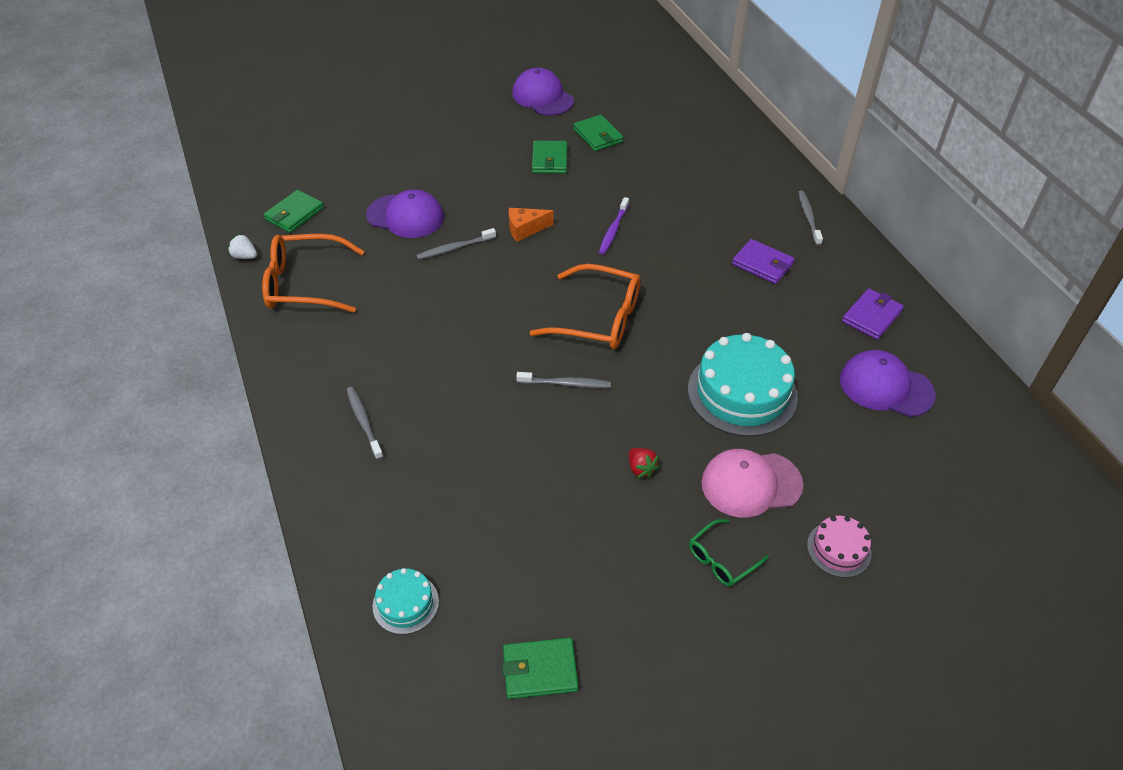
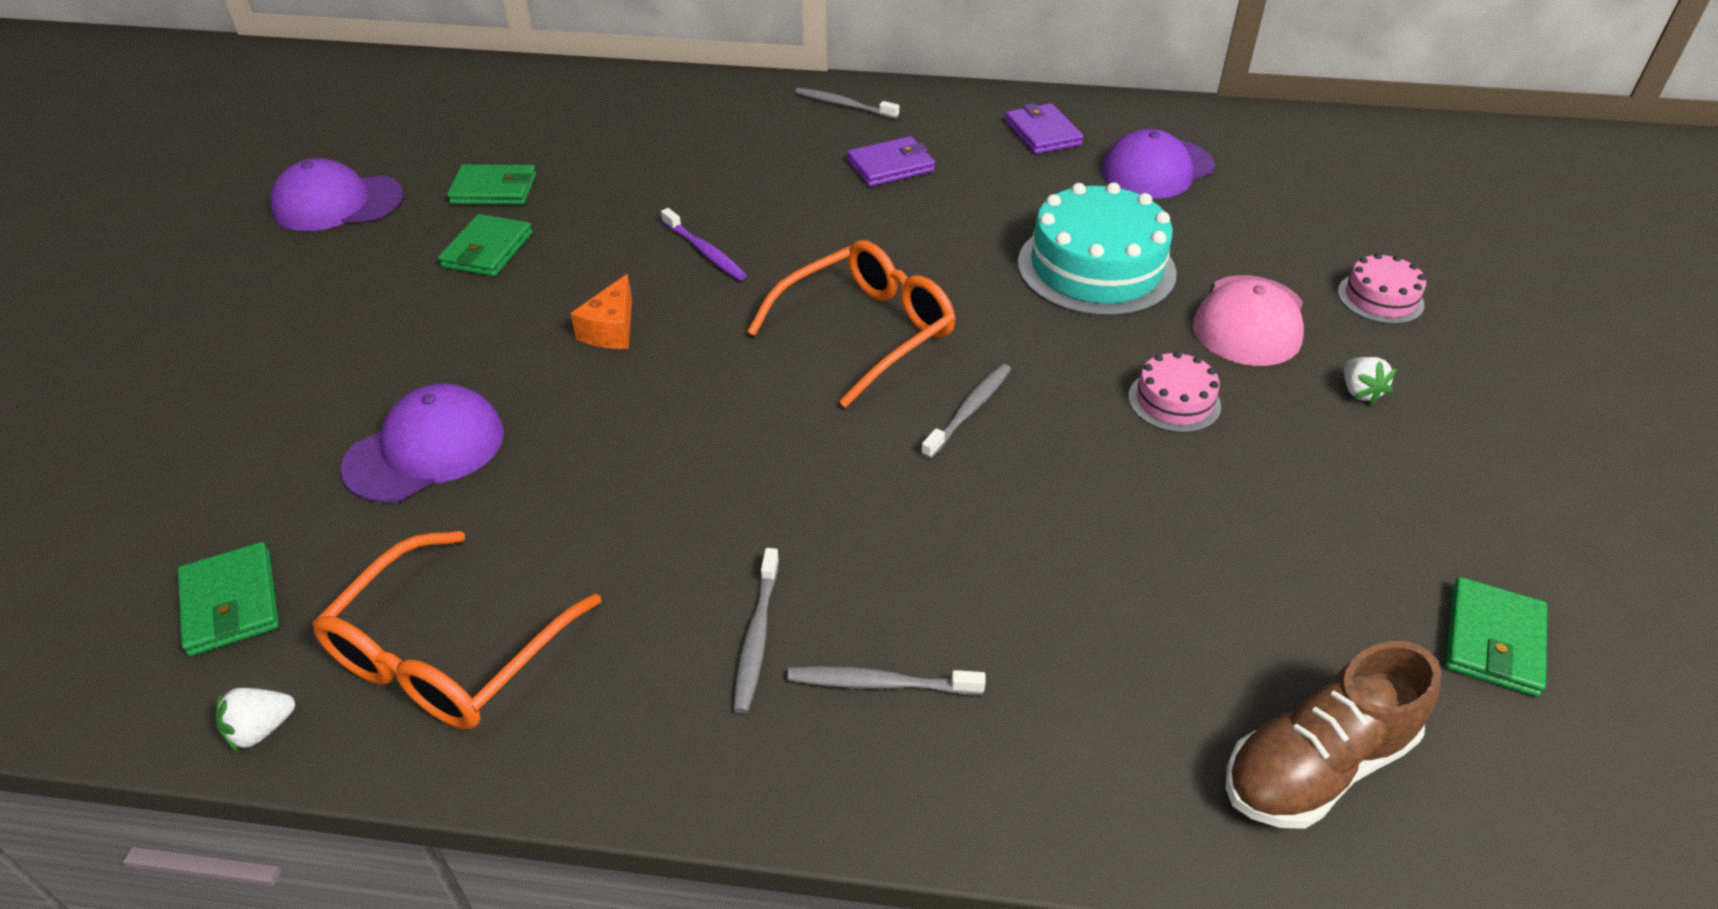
camera: 60 degrees left, 5 degrees down
turquoise cake [373,568,439,634] -> brown shoe [1225,641,1441,829]
grey toothbrush [416,228,496,260] -> grey toothbrush moved to [733,548,779,713]
green wallet [532,141,567,174] -> green wallet turned 75 degrees clockwise [438,214,533,277]
red strawberry [629,448,660,478] -> pink cake [1128,351,1221,433]
green glasses [689,519,769,587] -> white strawberry [1344,357,1397,405]

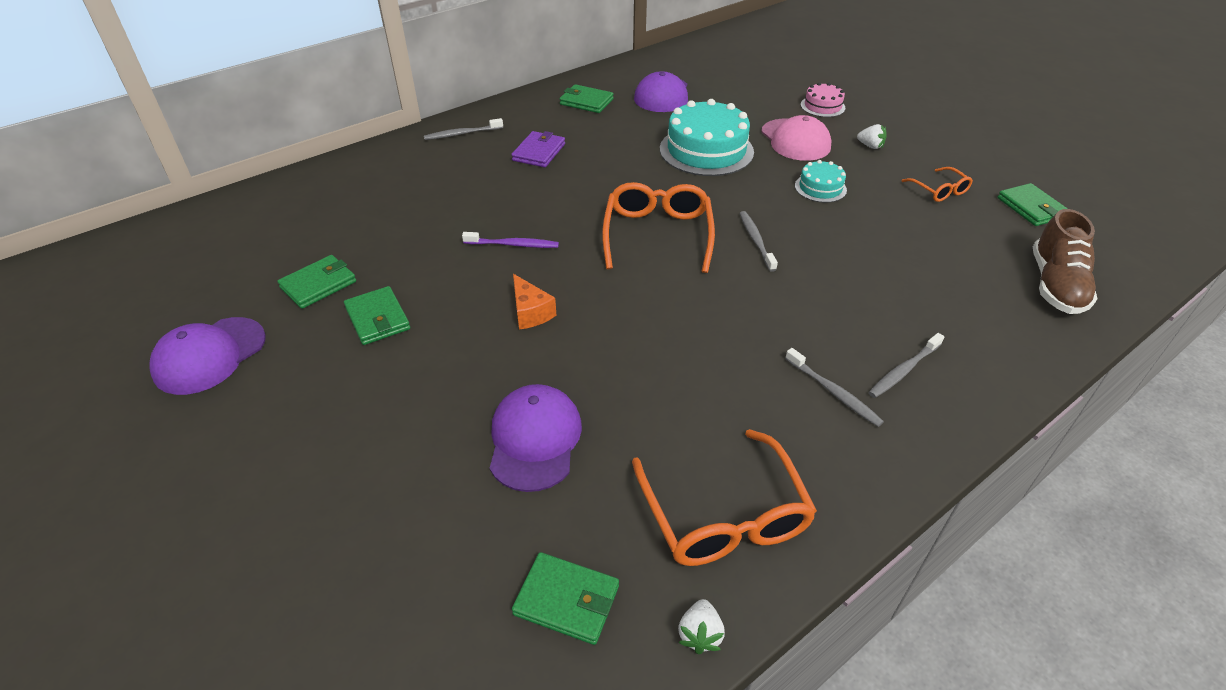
camera: 45 degrees left, 0 degrees up
purple wallet [1005,103,1084,154] -> green wallet [560,84,614,113]
pink cake [1128,351,1221,433] -> turquoise cake [795,160,847,203]
none -> orange glasses [901,167,973,202]

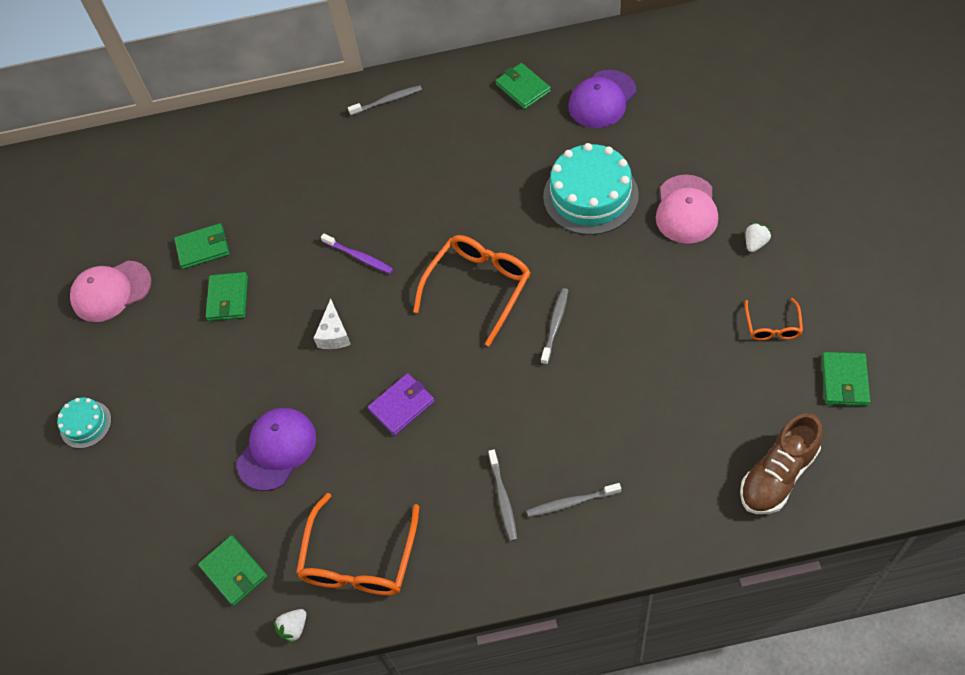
camera: 35 degrees right, 15 degrees up
purple cap [149,317,266,395] -> pink cap [70,261,152,322]
grey toothbrush [424,118,503,140] -> grey toothbrush turned 150 degrees clockwise [348,85,422,116]
purple wallet [511,131,565,168] -> purple wallet moved to [368,373,435,436]
orange cheese [513,274,557,330] -> white cheese [313,299,351,349]
turquoise cake [795,160,847,203] -> turquoise cake moved to [57,398,111,448]
pink cake [801,82,845,117] -> none
white strawberry [857,124,886,149] -> white strawberry turned 120 degrees counterclockwise [746,223,771,252]

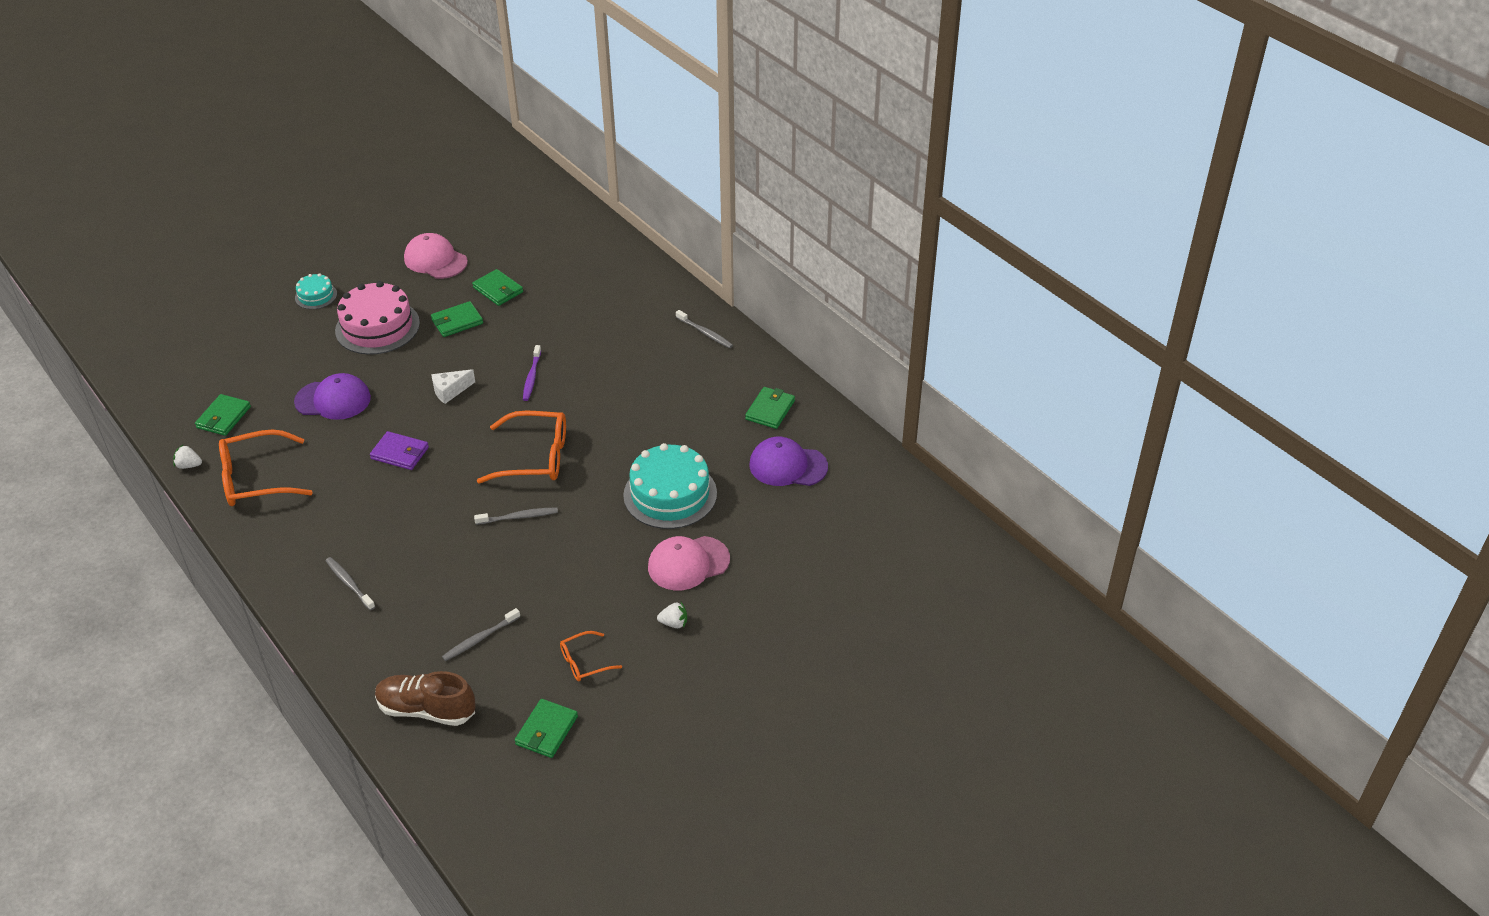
camera: 55 degrees right, 15 degrees down
grey toothbrush [488,449,517,541] -> grey toothbrush moved to [442,608,520,661]
green wallet [822,352,871,406] -> green wallet turned 45 degrees counterclockwise [515,699,578,758]
none -> pink cake [335,281,420,355]

